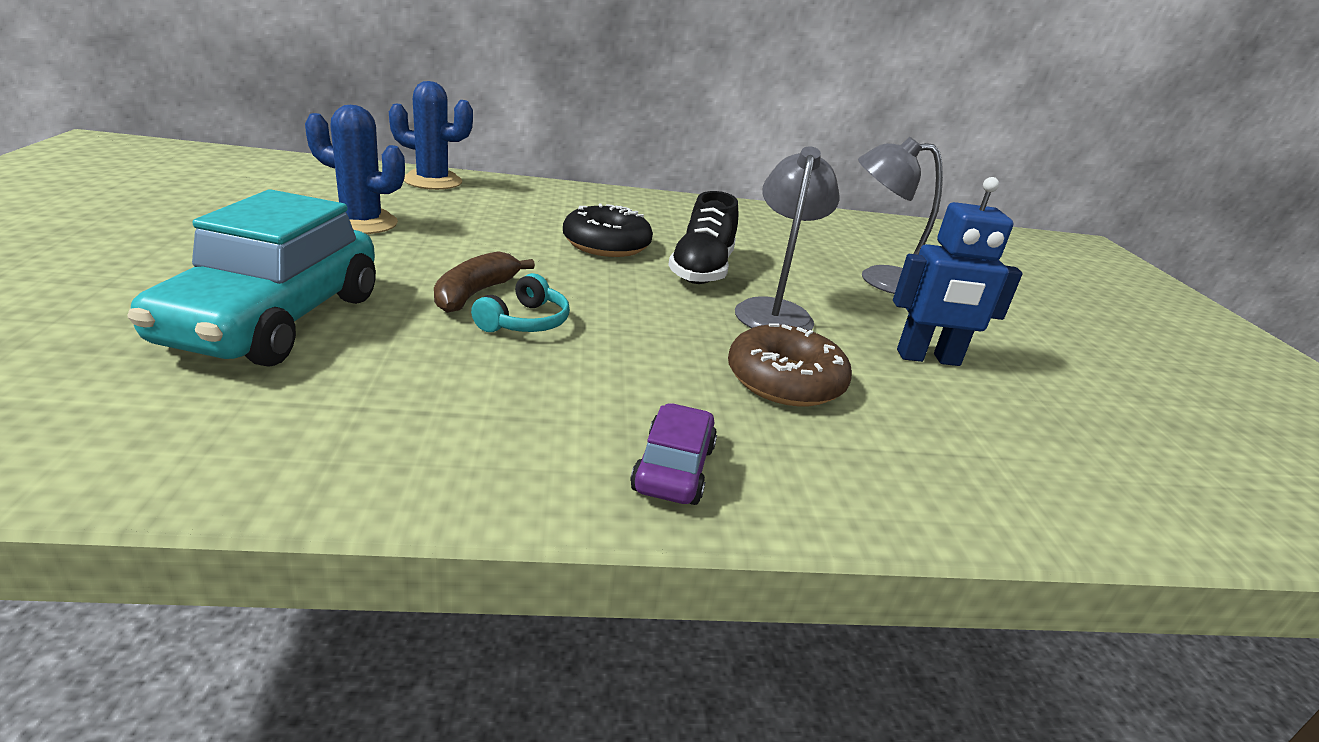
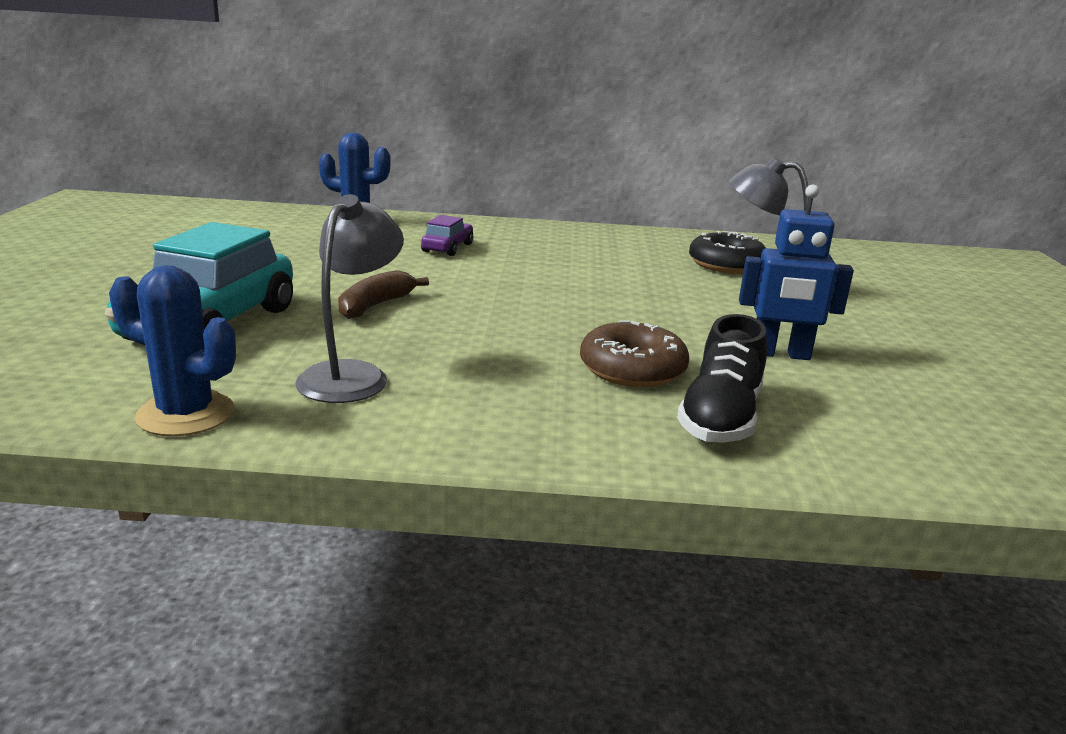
camera: 10 degrees right, 5 degrees down
blue cactus [305,105,405,234] -> blue cactus moved to [109,265,236,436]
turquoise headphones [471,273,570,332] -> none
black donut [563,204,653,257] -> black donut moved to [689,231,766,274]
purple car [630,403,717,505] -> purple car moved to [421,215,473,256]
black shoe [668,191,738,284] -> black shoe moved to [677,314,767,443]
grey lamp [735,146,840,330] -> grey lamp moved to [295,194,404,403]

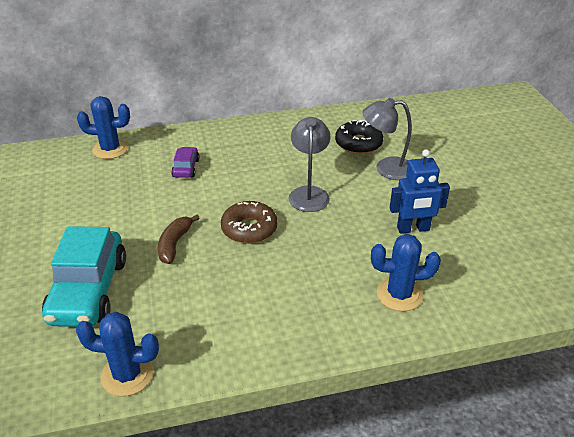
camera: 15 degrees left, 15 degrees up
grey lamp [295,194,404,403] -> grey lamp moved to [289,117,331,212]
brown donut [580,321,689,387] -> brown donut moved to [221,201,277,244]
black shoe [677,314,767,443] -> blue cactus [371,234,441,311]

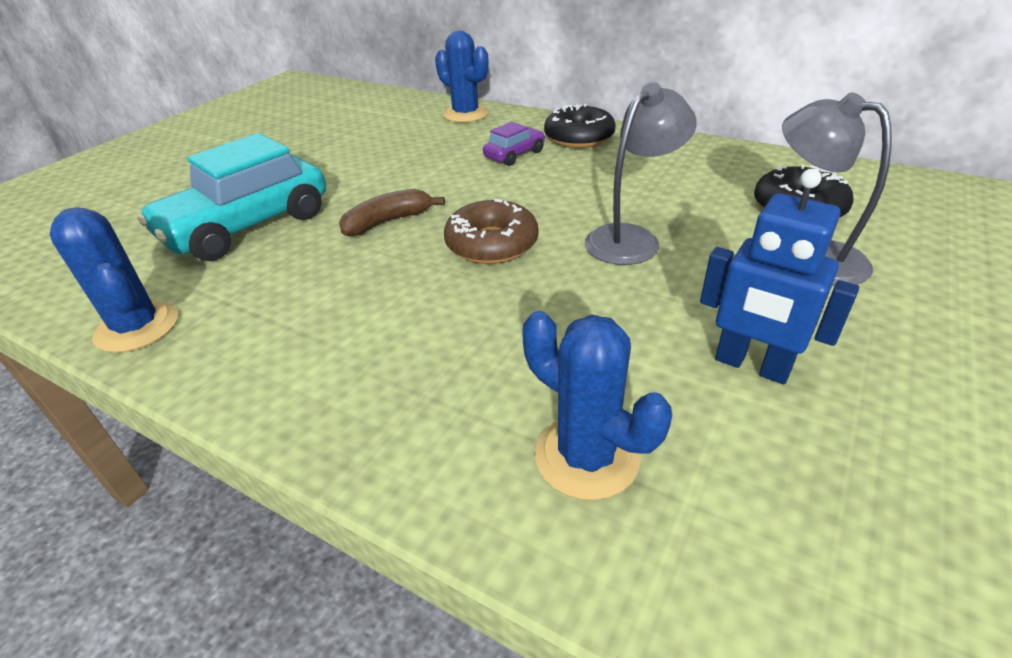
camera: 45 degrees right, 0 degrees up
none -> black donut [544,104,616,148]

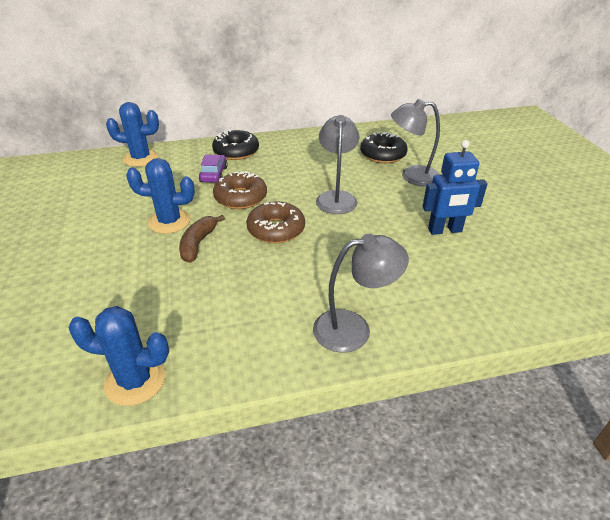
camera: 45 degrees left, 0 degrees up
turquoise car [137,133,326,261] -> none
blue cactus [522,311,672,500] -> blue cactus moved to [126,158,195,234]
none -> brown donut [213,171,267,209]
none -> grey lamp [313,234,409,353]

